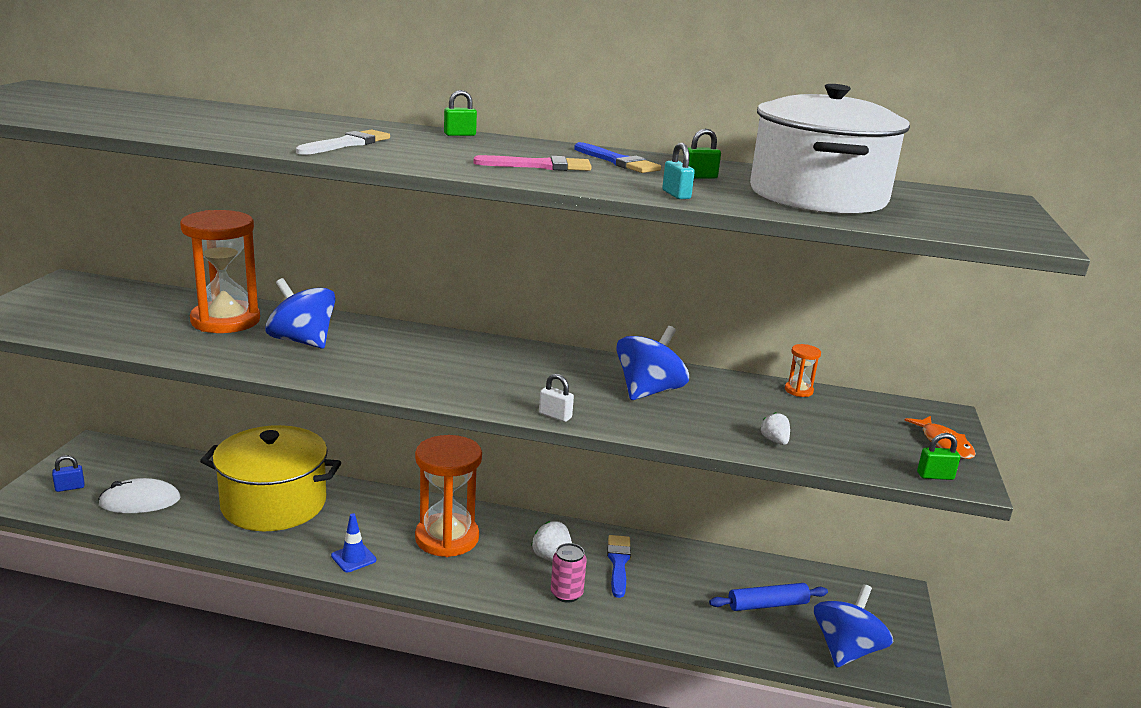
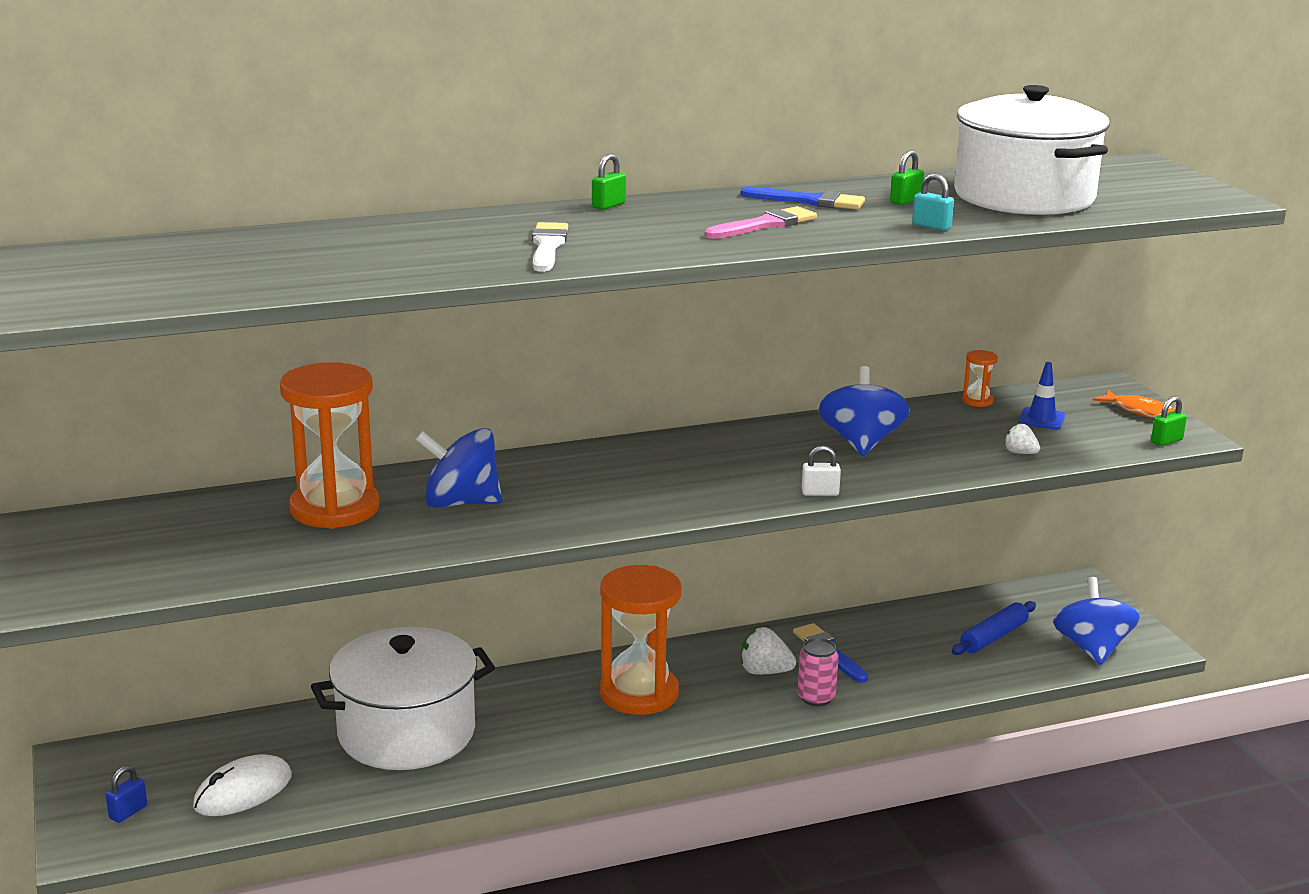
camera: 30 degrees left, 0 degrees up
yellow pot [200,425,341,531] -> white pot [311,627,495,770]
blue traffic cone [331,513,376,572] -> blue traffic cone moved to [1019,362,1065,430]

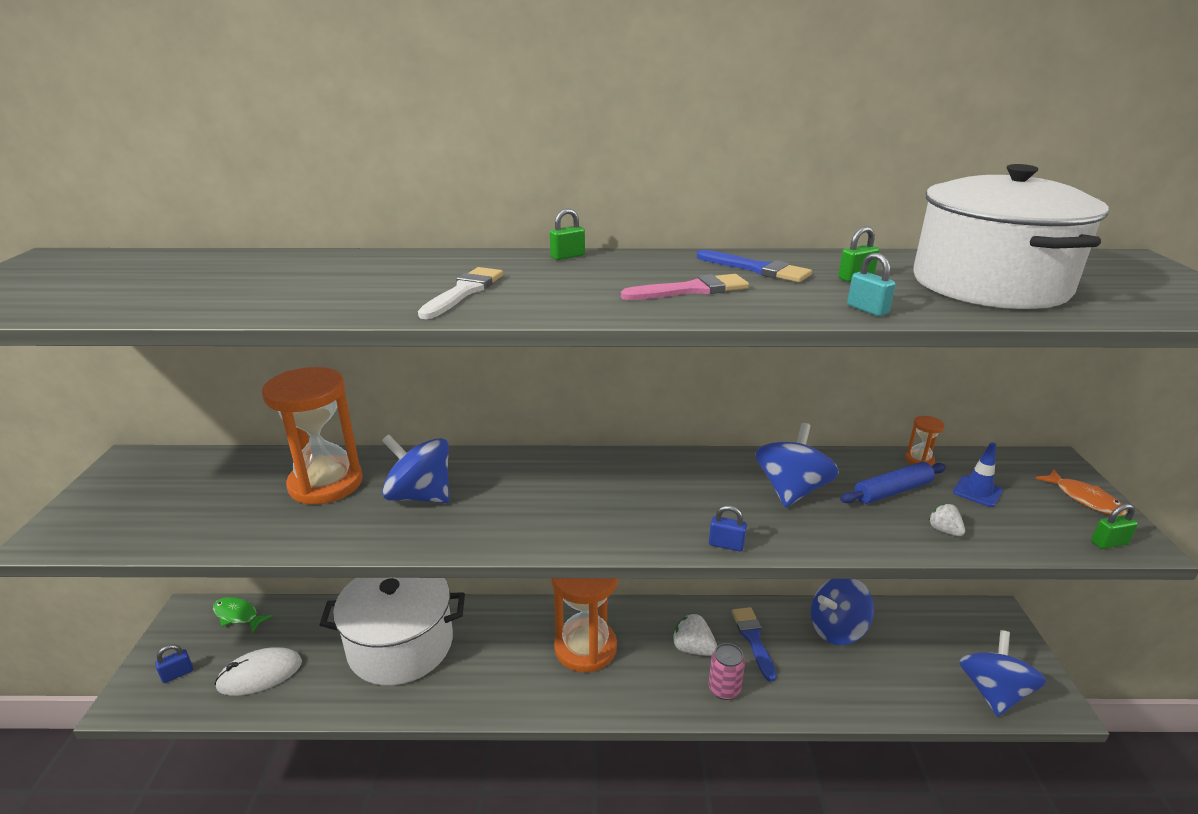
camera: 20 degrees right, 5 degrees up
white padlock [802,446,841,496] -> blue padlock [709,505,747,552]
blue rolling pin [952,601,1036,655] -> blue rolling pin moved to [840,462,946,504]
none -> green fish [213,597,273,633]
none -> blue spinning top [811,579,874,645]

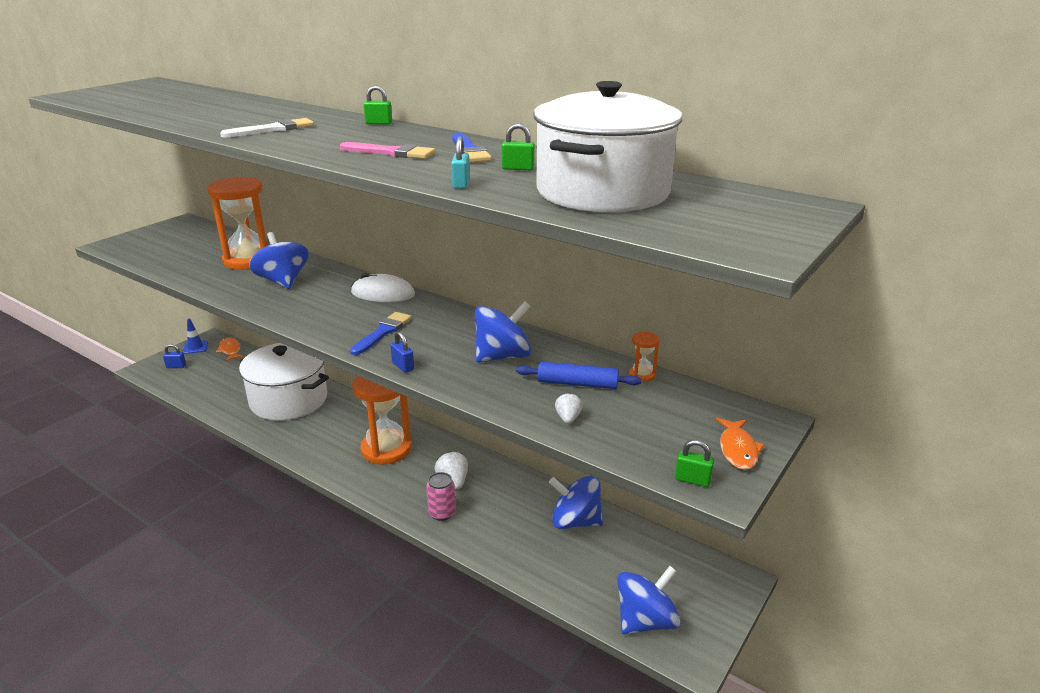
camera: 35 degrees right, 0 degrees up
green fish [213,597,273,633] -> orange fish [216,337,244,361]
white mouse [215,647,302,696] -> white mouse moved to [351,273,415,302]
blue brush [732,607,777,682] -> blue brush moved to [350,312,412,355]
blue traffic cone [953,442,1003,507] -> blue traffic cone moved to [183,318,208,354]

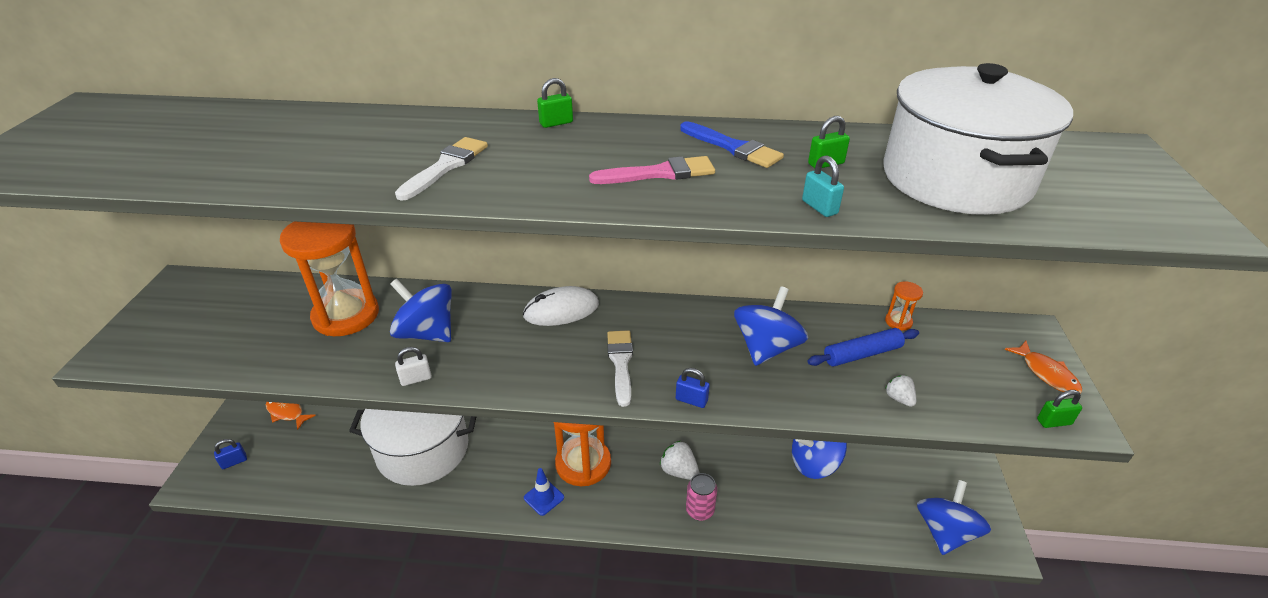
camera: 30 degrees left, 10 degrees up
blue traffic cone [183,318,208,354] -> blue traffic cone moved to [524,468,564,516]
blue brush [350,312,412,355] -> white brush [607,330,633,407]
none -> white padlock [395,347,432,386]

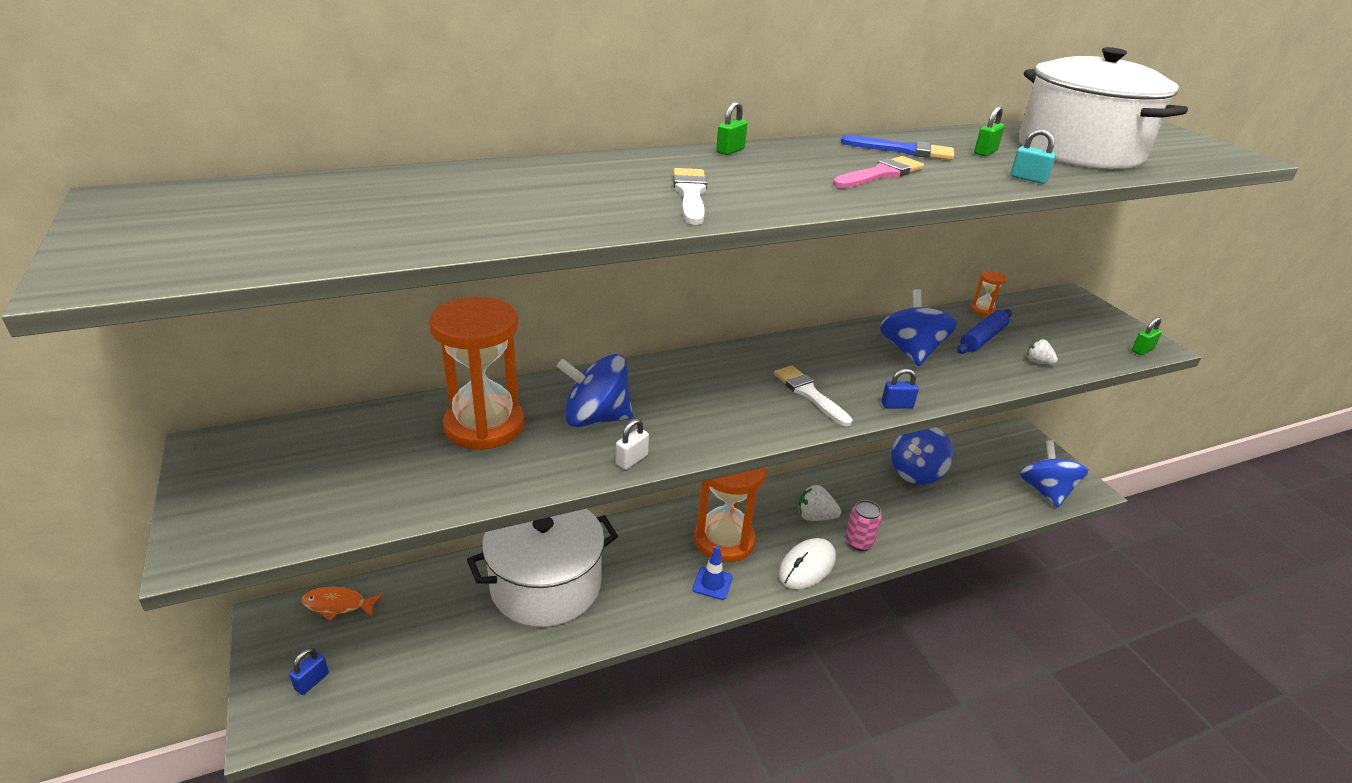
camera: 30 degrees left, 5 degrees down
white mouse [523,286,599,326] -> white mouse moved to [779,538,836,589]
orange fish [1005,341,1083,394] -> none

